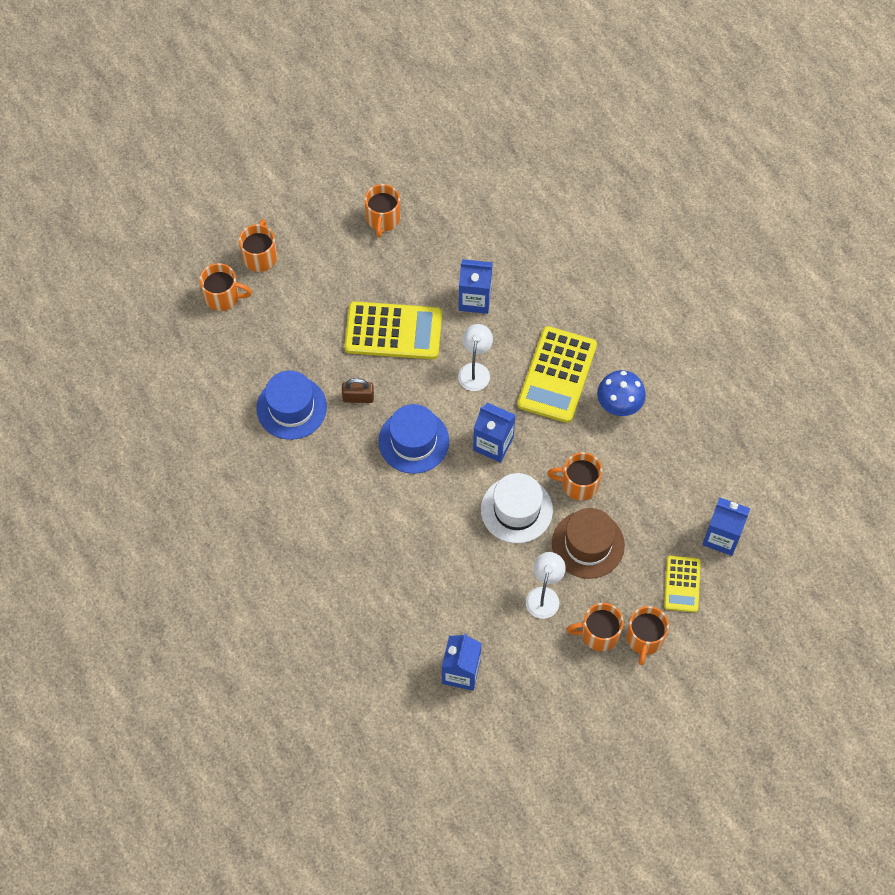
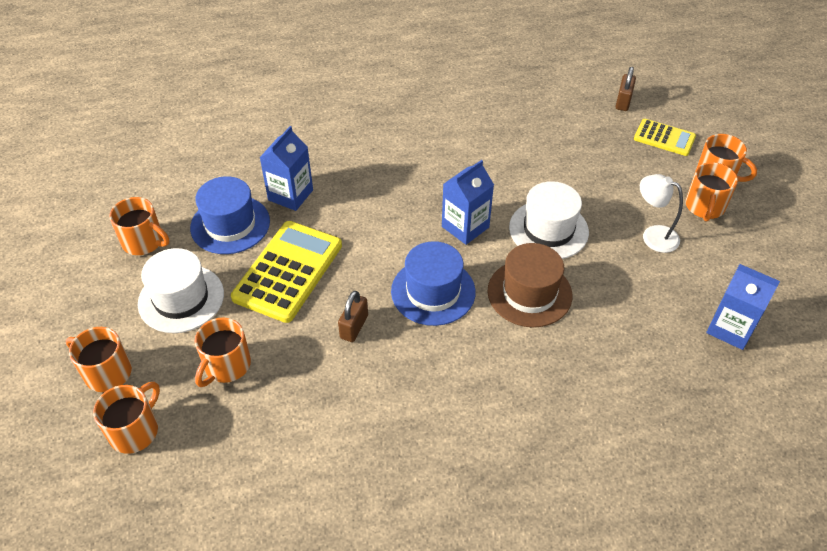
camera: 70 degrees left, 15 degrees down
blue hat [256,371,327,440] -> blue hat moved to [190,176,270,254]
white lamp [458,324,493,391] -> none
yellow calculator [517,326,597,423] -> none
orange mug [547,452,602,501] -> orange mug moved to [195,317,251,387]
brown hat [552,508,625,579] -> brown hat moved to [487,243,572,327]
blue mushroom [597,370,646,416] -> none
blue carton [702,497,750,556] -> brown padlock [615,67,636,111]
none -> white hat [138,248,224,333]

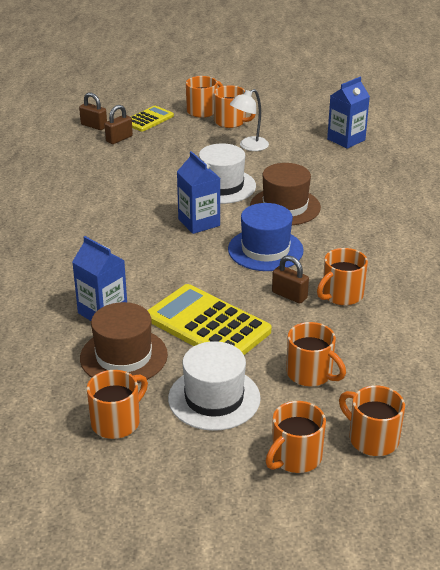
camera: 75 degrees left, 15 degrees down
blue hat [190,176,270,254] -> brown hat [80,302,168,383]
none -> brown padlock [104,105,133,144]
none -> orange mug [317,248,368,305]

